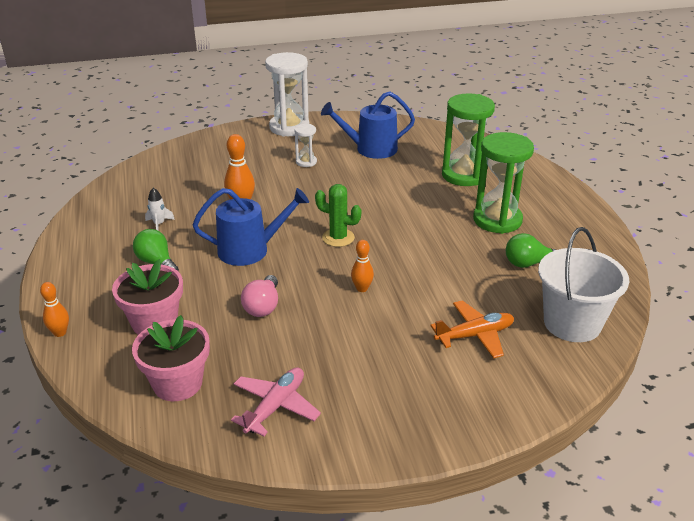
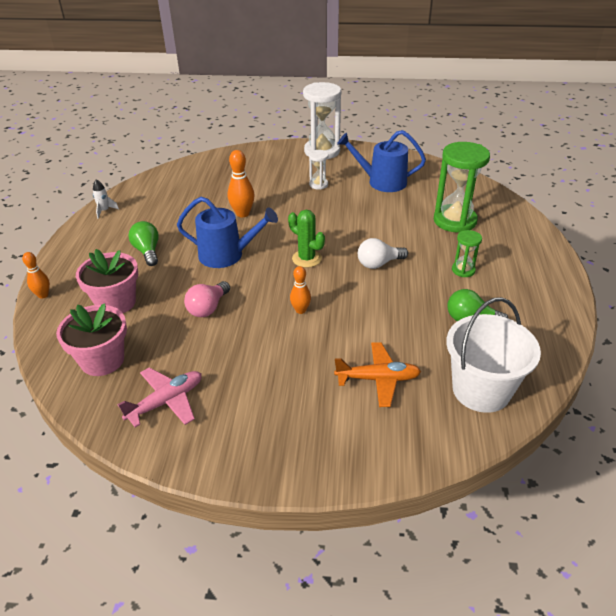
camera: 20 degrees right, 5 degrees up
white rocket [145,188,175,231] -> white rocket moved to [93,179,119,219]
green hourglass [473,132,534,234] -> green hourglass [452,230,482,277], size x0.49
none -> white light bulb [358,238,408,269]

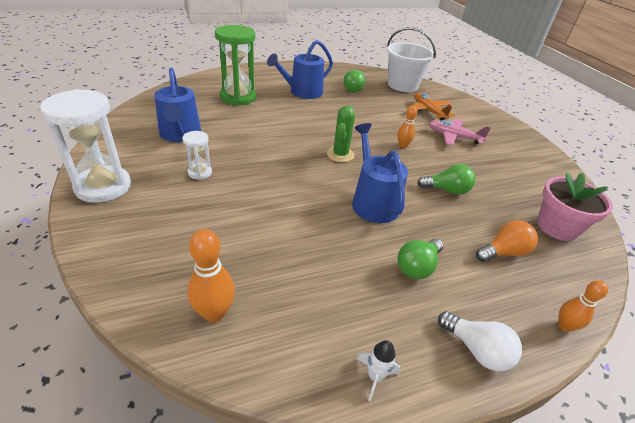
camera: 120 degrees left, 0 degrees up
pink flower pot [76,249,138,313] -> orange light bulb [476,220,538,262]
pink plane [118,367,202,428] -> pink plane moved to [429,118,491,146]
pink light bulb [184,281,230,317] -> green light bulb [417,164,476,195]
orange bowling pin [228,150,255,217] -> orange bowling pin moved to [188,229,235,322]
white light bulb [358,238,408,269] -> white light bulb moved to [438,311,522,371]
green hourglass [452,230,482,277] -> blue watering can [267,40,333,99]

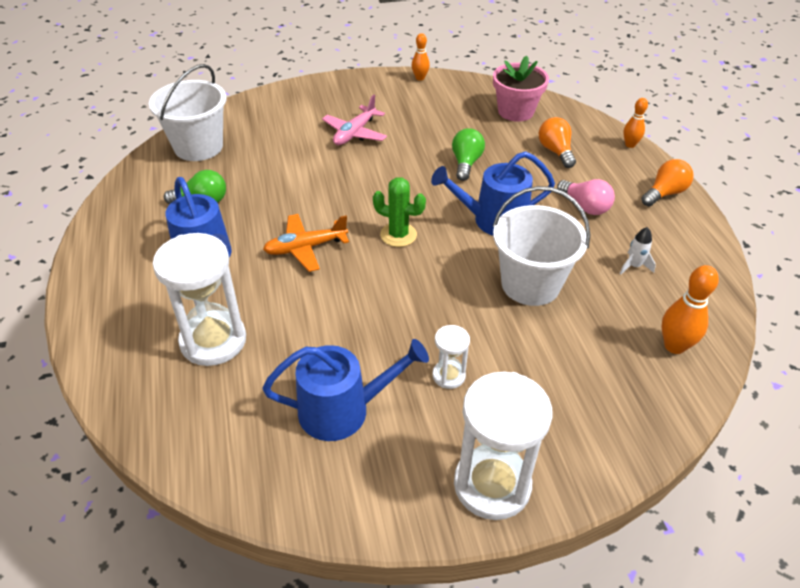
camera: 80 degrees left, 5 degrees up
green hourglass [215,25,257,106] -> white hourglass [153,233,246,366]
white rocket [357,340,401,401] -> white rocket moved to [620,227,656,274]
orange bowling pin [397,106,417,148] -> orange bowling pin moved to [412,33,430,81]
green light bulb [397,239,443,279] -> pink light bulb [557,179,615,215]
orange plane [407,93,455,120] -> orange plane moved to [263,214,349,272]
white light bulb [438,311,522,371] -> orange light bulb [641,159,693,206]
none -> white bucket [493,186,590,306]

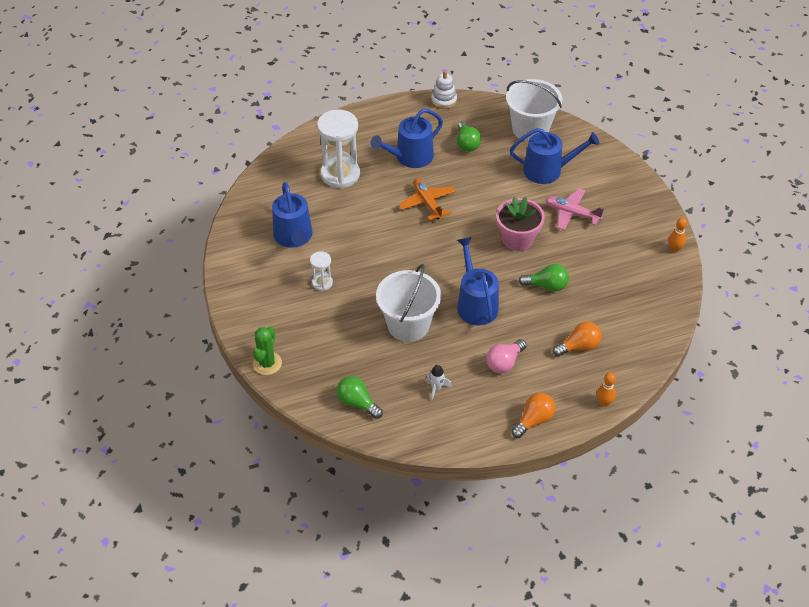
camera: 85 degrees right, 5 degrees up
green cactus [373,177,426,247] -> green cactus moved to [253,326,282,375]
white hourglass [454,372,552,520] -> none
pink flower pot [493,56,549,122] -> pink flower pot moved to [496,197,545,251]
orange light bulb [641,159,693,206] -> orange light bulb turned 90 degrees counterclockwise [512,393,556,438]
orange bowling pin [662,265,719,354] -> green light bulb [337,376,383,419]
none -> white stacking toy [431,71,457,109]
none -> blue watering can [510,128,599,184]

